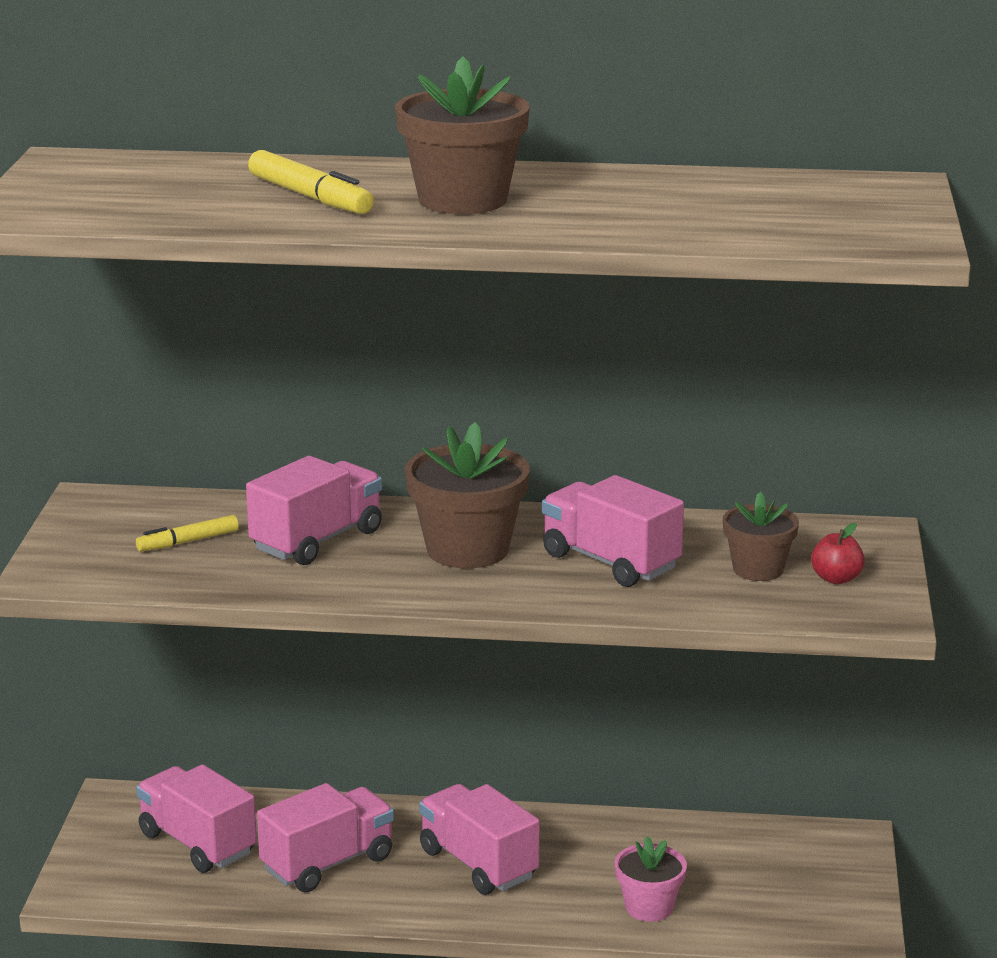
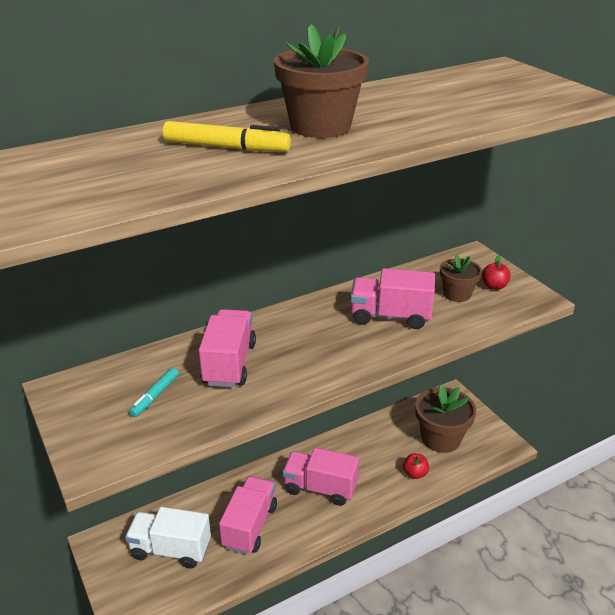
camera: 35 degrees left, 10 degrees up
yellow marker [136,515,239,551] -> turquoise marker [129,367,179,417]
pink truck [136,764,257,873] -> white truck [125,507,211,569]
brown flower pot [405,422,530,568] -> brown flower pot moved to [415,384,476,453]
pink flower pot [615,836,687,922] -> red apple [403,453,429,479]

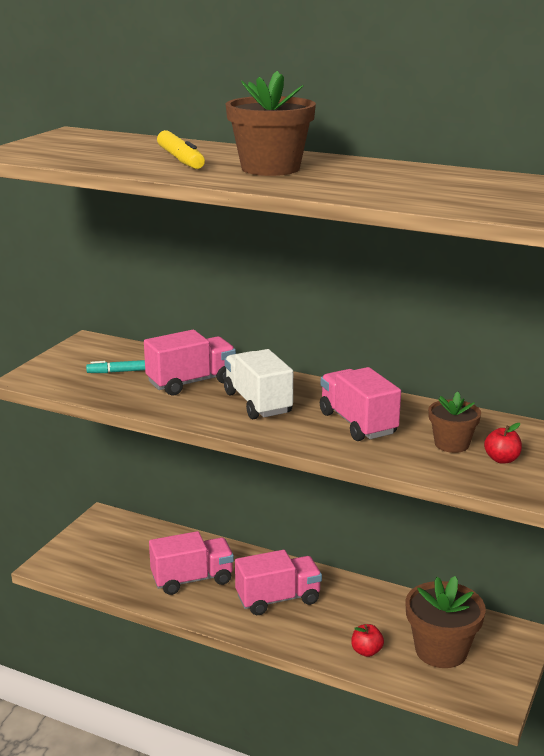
camera: 55 degrees right, 10 degrees down
white truck [125,507,211,569] -> white truck moved to [224,349,293,419]
pink truck [283,448,359,506] -> pink truck turned 90 degrees clockwise [235,550,322,615]

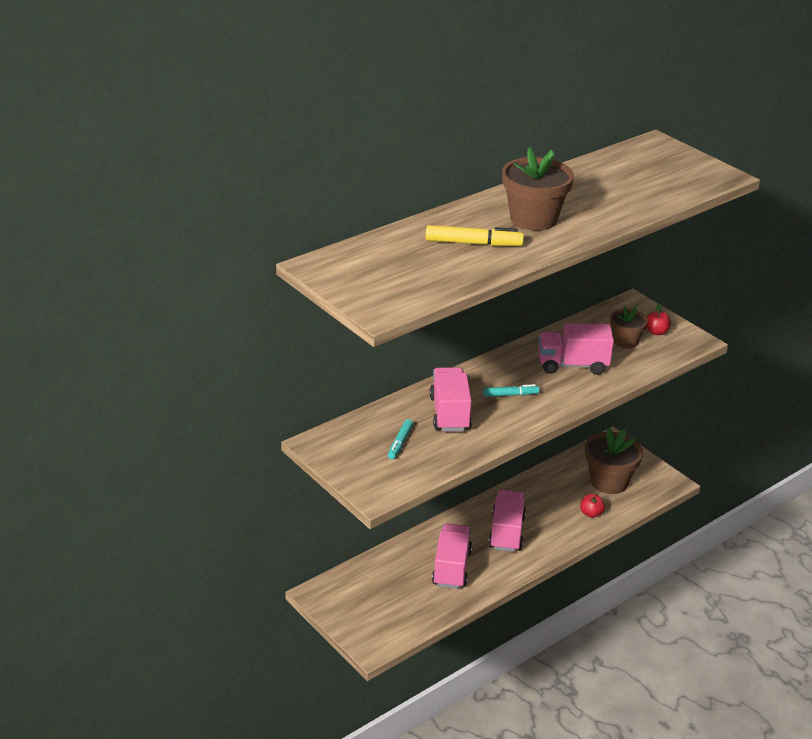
camera: 65 degrees left, 10 degrees up
white truck [224,349,293,419] -> turquoise marker [483,384,539,397]

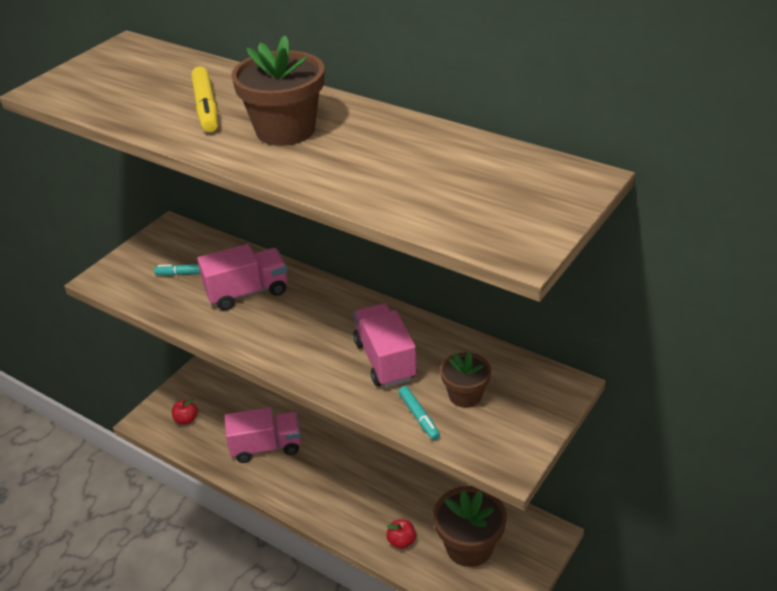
camera: 75 degrees right, 5 degrees up
turquoise marker [483,384,539,397] -> turquoise marker moved to [398,386,440,440]
pink truck [488,490,526,552] -> none
red apple [646,304,671,335] -> red apple moved to [172,398,198,424]

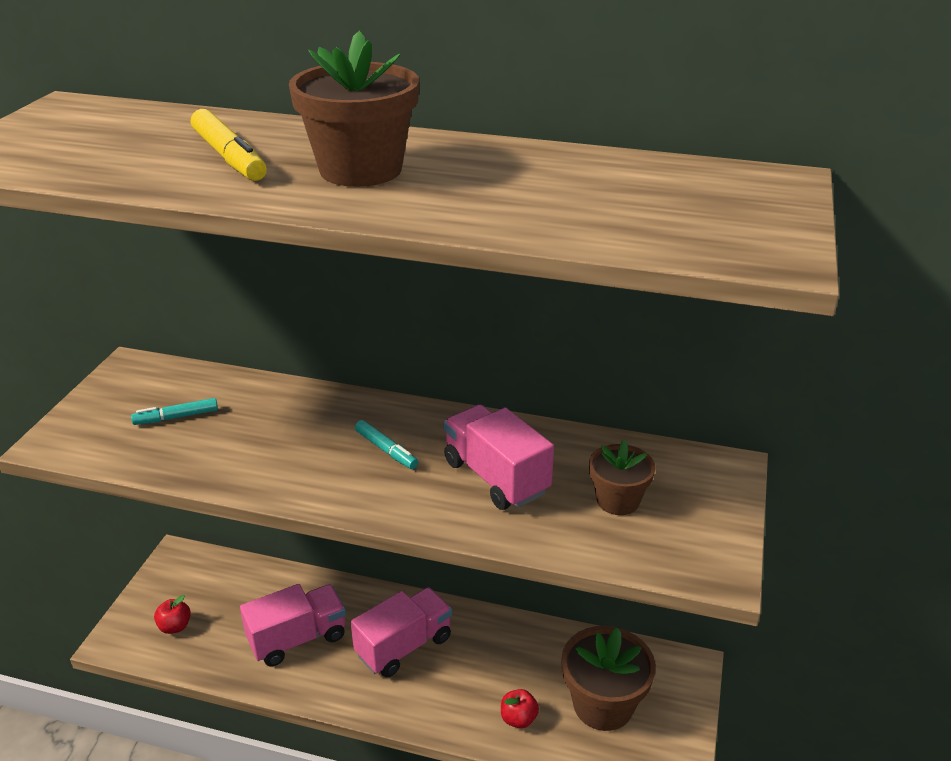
camera: 20 degrees left, 5 degrees down
pink truck [197,244,287,311] -> pink truck moved to [351,587,452,677]
turquoise marker [398,386,440,440] -> turquoise marker moved to [355,420,418,469]

